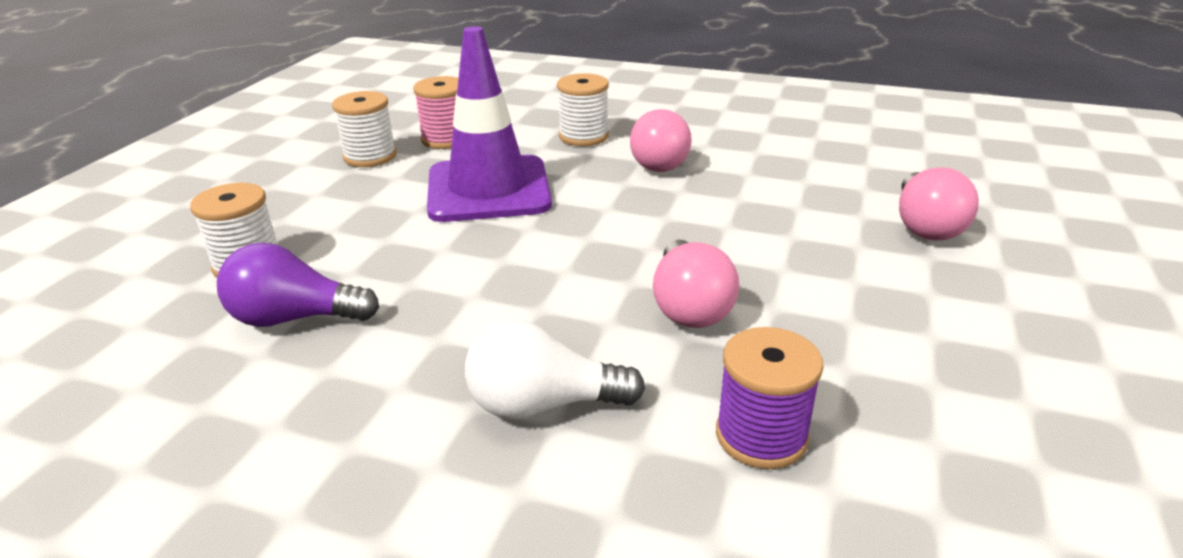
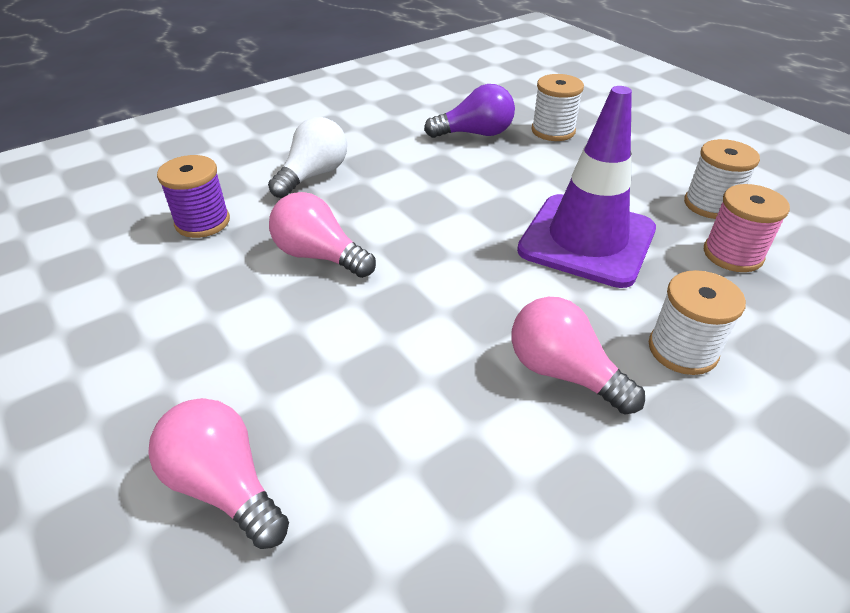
camera: 125 degrees right, 10 degrees up
purple light bulb [217,243,379,327] -> purple light bulb turned 45 degrees clockwise [424,84,515,138]

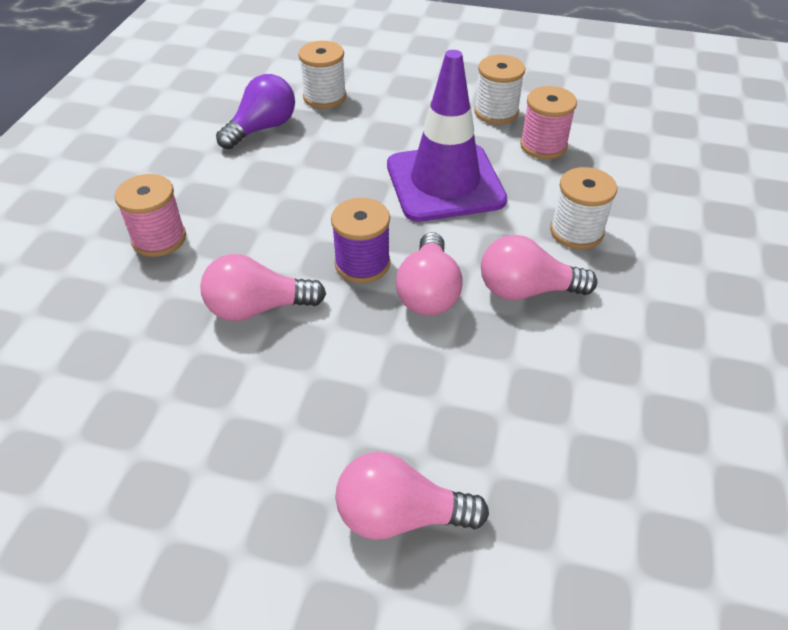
camera: 40 degrees left, 5 degrees up
purple spool [157,155,230,238] -> purple spool moved to [331,198,390,283]
white light bulb [268,117,347,198] -> pink spool [115,174,186,257]
none -> pink light bulb [396,232,463,316]

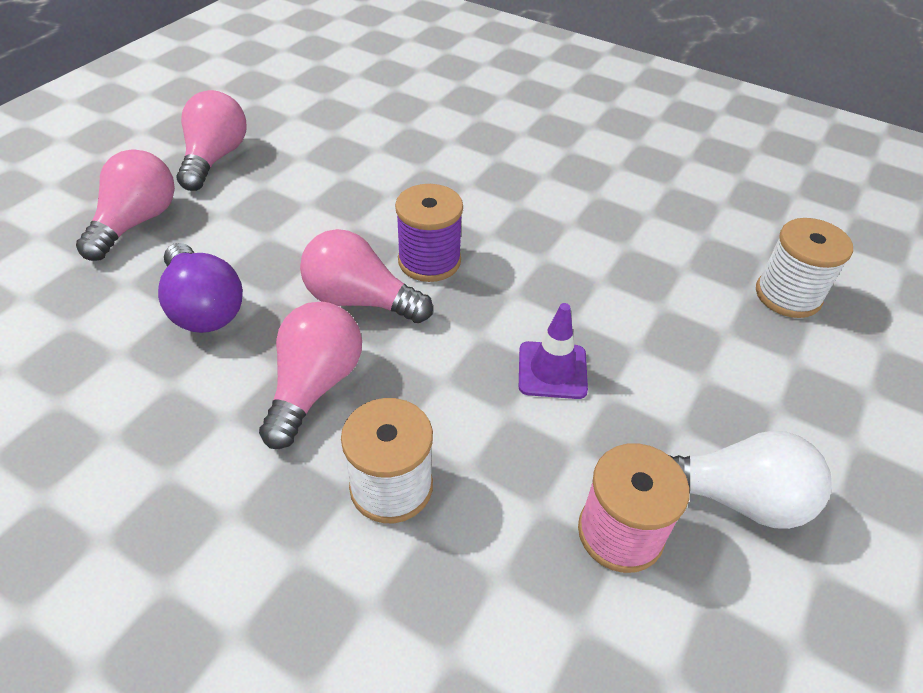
camera: 105 degrees right, 0 degrees up
pink spool [115,174,186,257] -> none
pink light bulb [200,254,326,321] -> pink light bulb moved to [176,90,247,191]
purple light bulb [216,74,295,149] -> purple light bulb moved to [158,243,243,333]
purple traffic cone [387,50,507,222] -> purple traffic cone [519,303,588,399], size x0.45
white spool [474,55,525,124] -> white light bulb [669,431,832,529]

